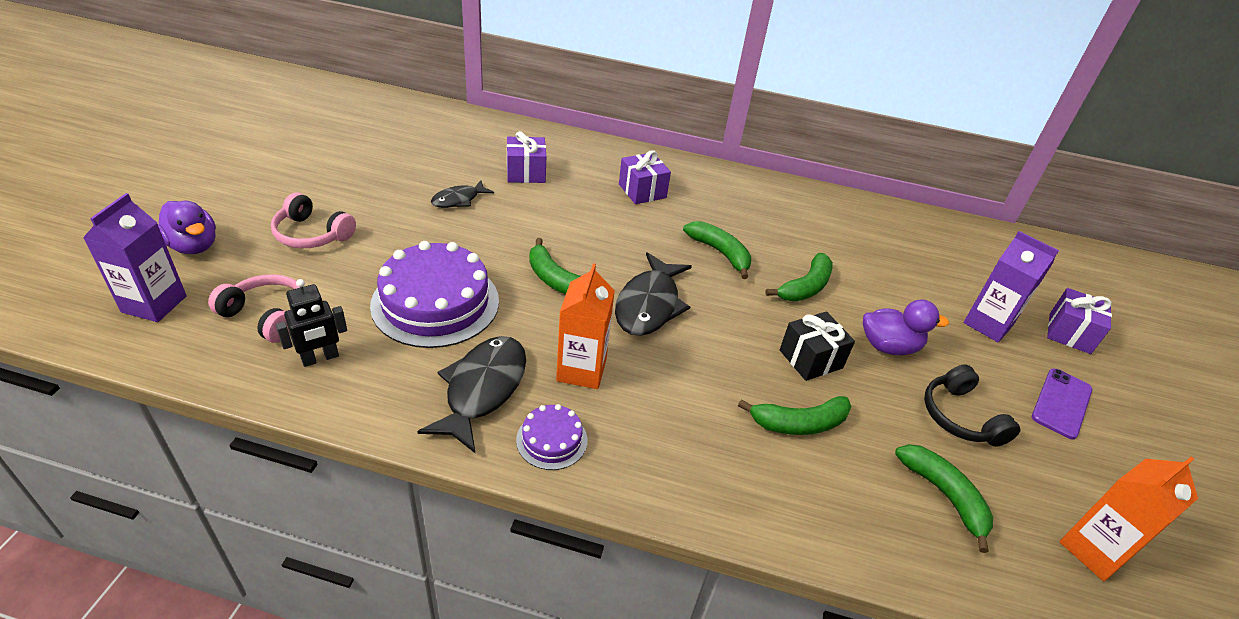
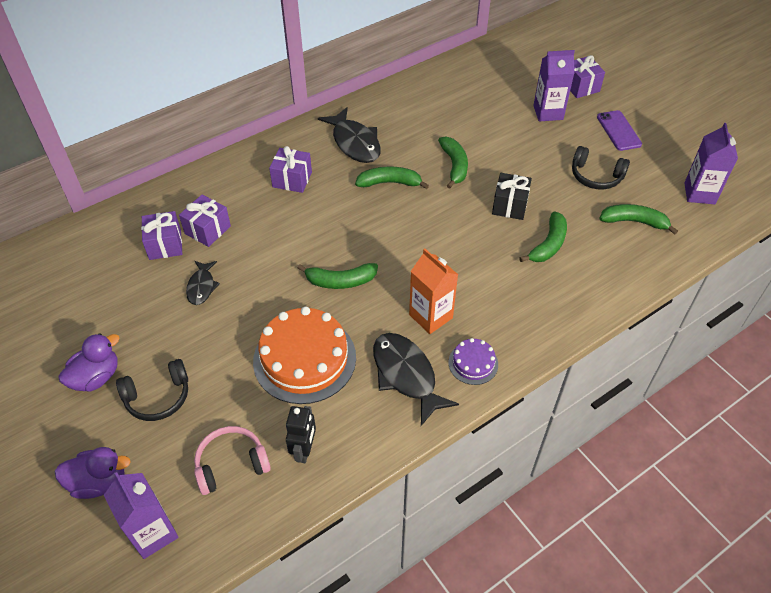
camera: 45 degrees left, 10 degrees up
pink headphones [271,192,356,248] -> black headphones [116,359,188,421]
purple cake [370,241,499,348] -> orange cake [253,307,356,404]
black fish [615,252,692,336] -> black fish moved to [318,107,381,163]
purple duck [863,300,949,355] -> purple duck moved to [58,333,120,392]
orange carton [1059,456,1198,581] -> purple carton [684,123,738,204]
none -> purple gift [141,211,182,260]

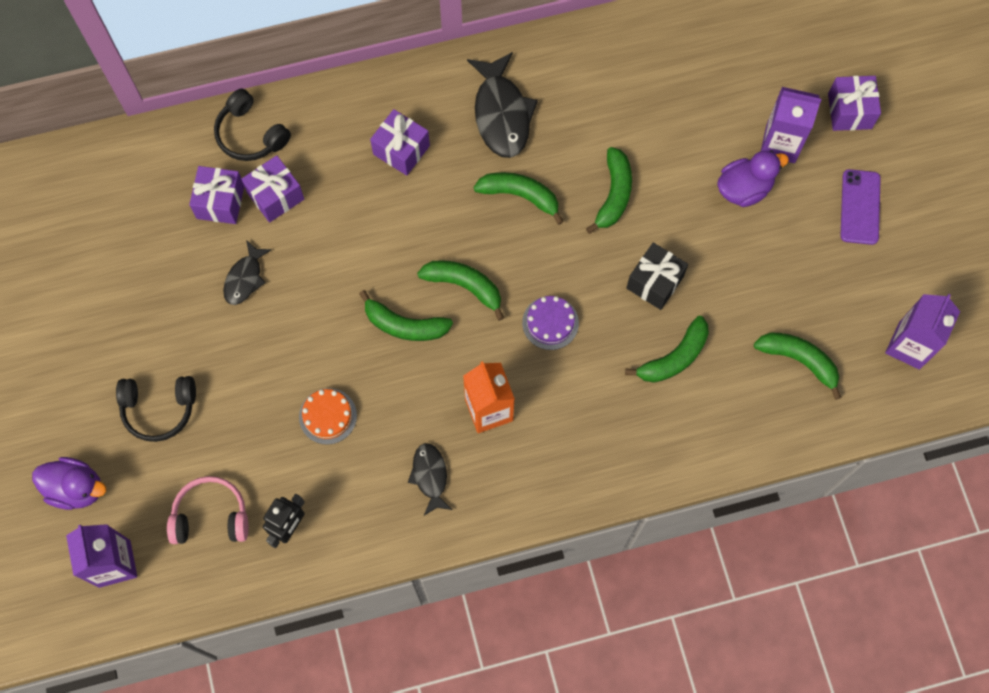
camera: 20 degrees right, 20 degrees up
purple duck [58,333,120,392] -> purple duck moved to [717,150,789,207]
orange cake [253,307,356,404] -> orange cake [299,388,357,445], size x0.48
black fish [373,333,459,426] -> black fish [408,443,452,515], size x0.57
purple cake [448,338,498,385] -> purple cake moved to [522,296,579,350]
black headphones [572,146,630,190] -> black headphones moved to [214,89,291,161]
none -> green banana [417,260,504,321]

